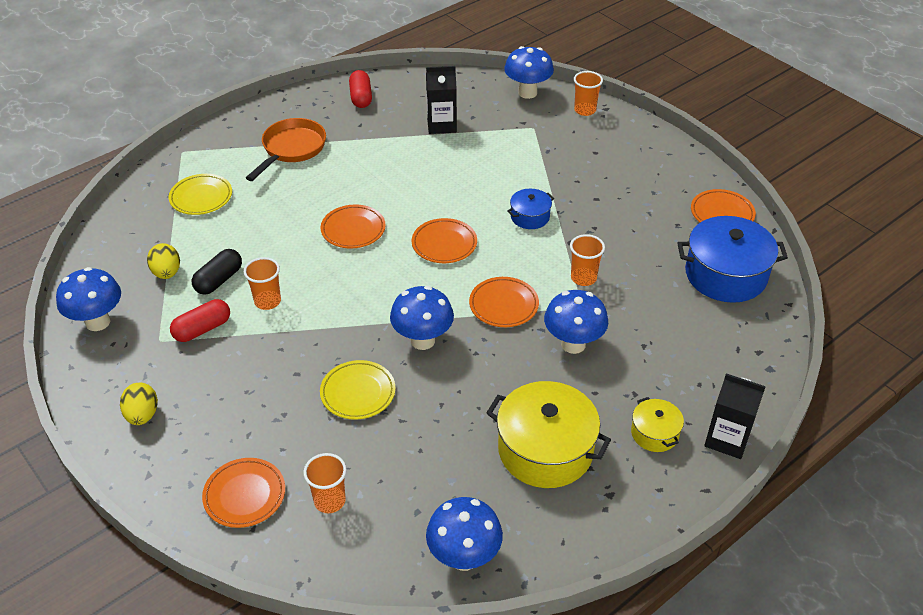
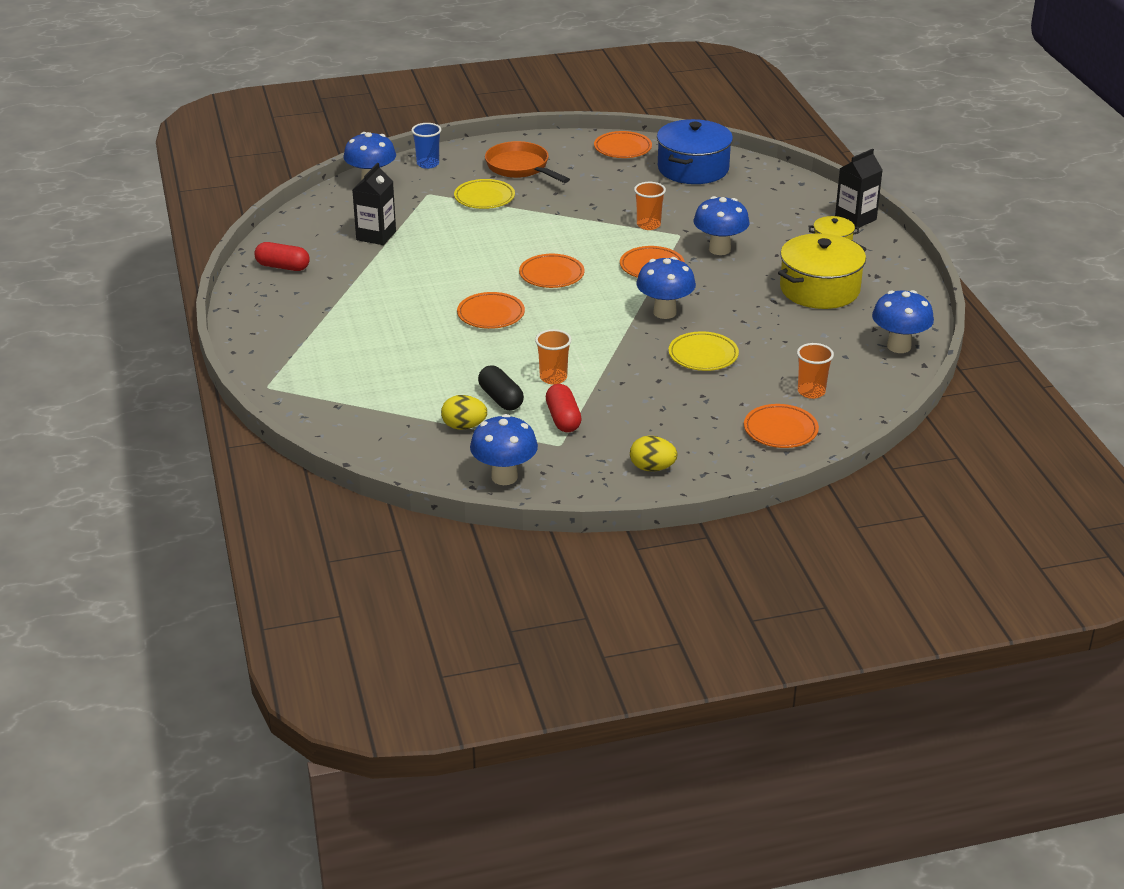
camera: 65 degrees left, 10 degrees down
yellow plate [169,174,232,215] -> yellow plate moved to [454,179,515,209]
orange pan [246,118,326,181] -> orange pan moved to [485,141,570,183]
blue pot [507,189,554,229] -> none
orange cup [574,71,603,116] -> blue cup [411,123,441,169]

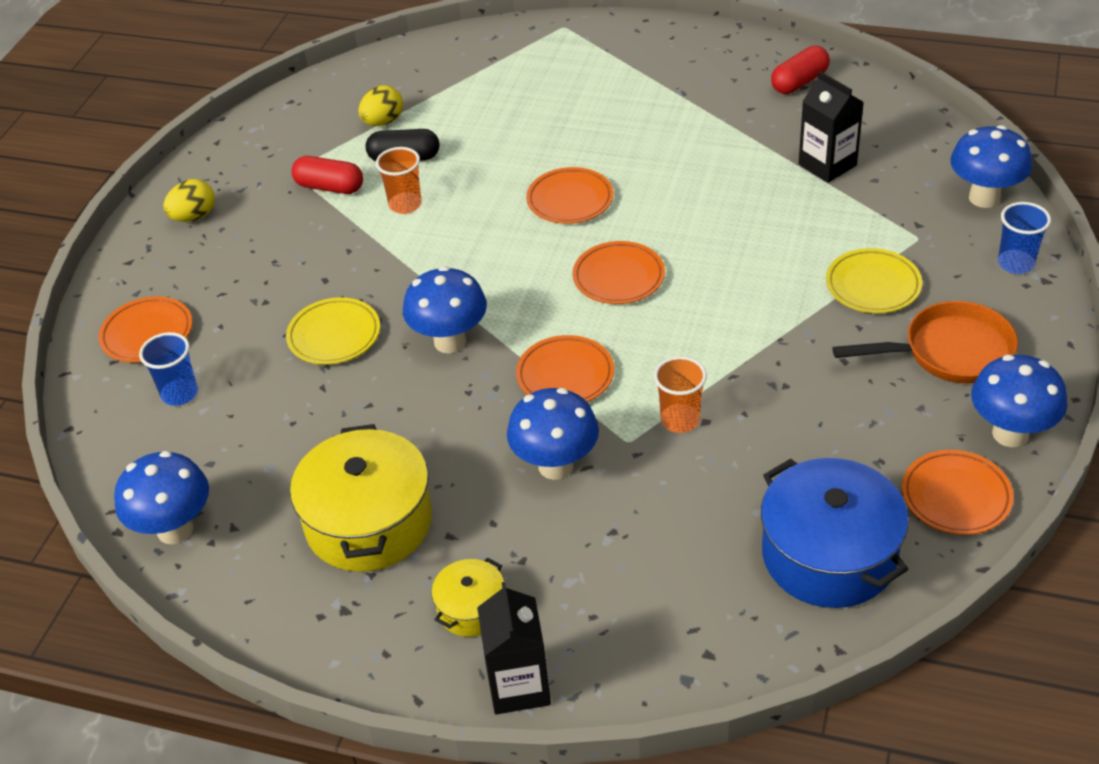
camera: 125 degrees right, 10 degrees up
blue mushroom [470,414,538,485] -> blue mushroom moved to [971,355,1068,447]
orange cup [797,343,834,399] -> blue cup [139,332,198,406]

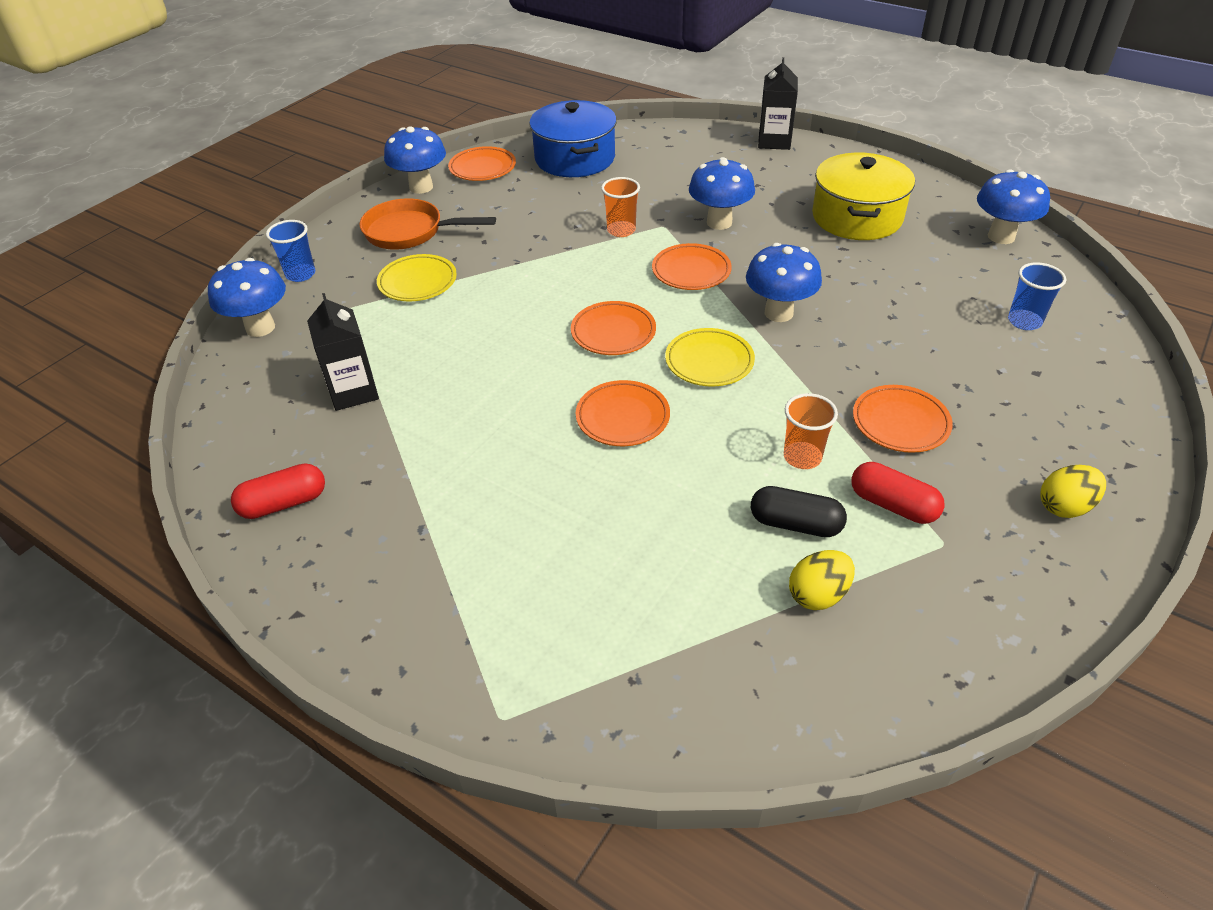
camera: 165 degrees left, 0 degrees up
orange plate [98,296,192,363] -> orange plate moved to [853,385,953,453]
yellow plate [286,297,380,365] -> yellow plate moved to [665,328,755,386]
yellow pot [432,558,504,637] -> none

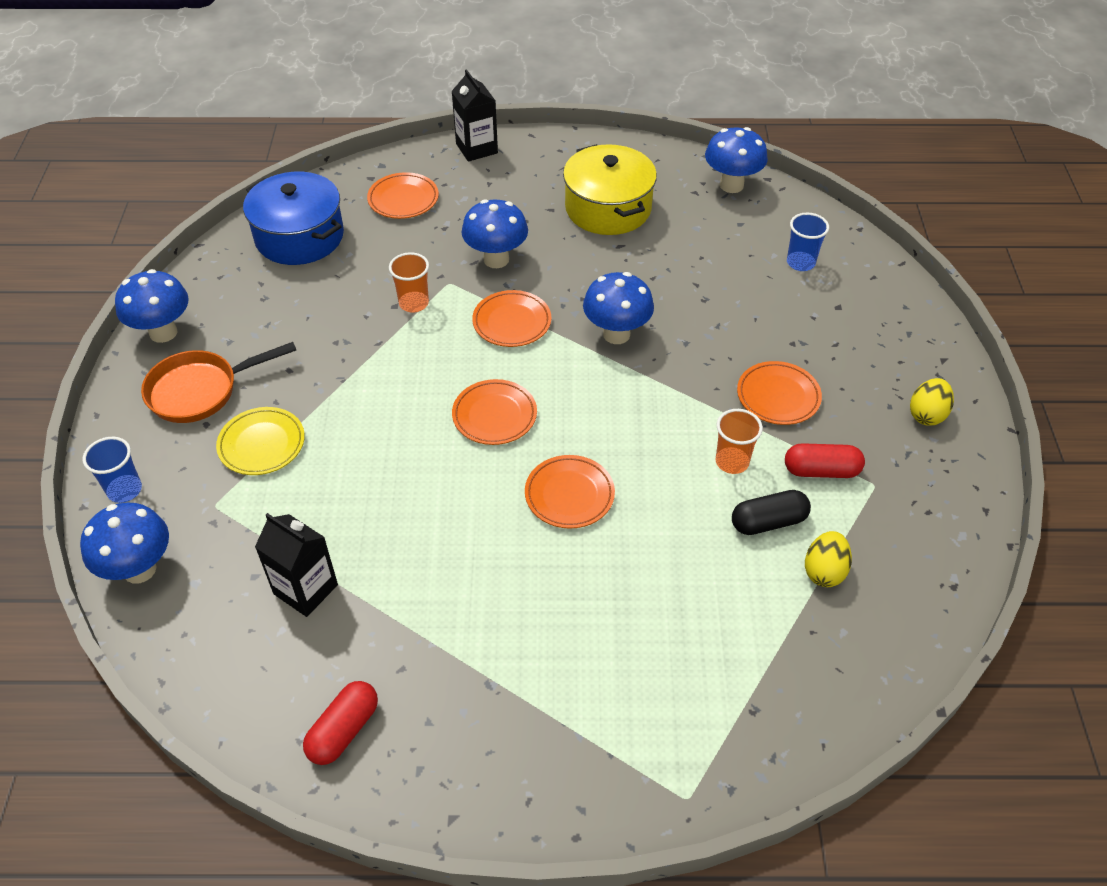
camera: 35 degrees left, 5 degrees up
orange plate [448,146,516,181] -> orange plate moved to [367,172,439,219]
yellow plate [665,328,755,386] -> none

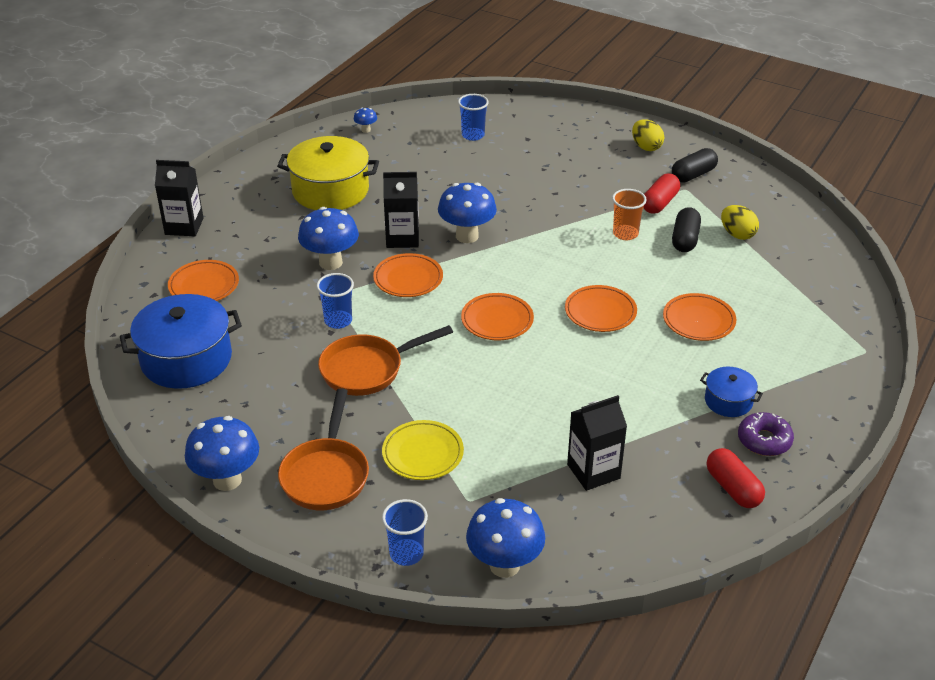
camera: 60 degrees left, 10 degrees down
orange cup [389,252,429,312] -> blue cup [316,273,354,329]
blue mushroom [705,127,768,193] -> blue mushroom [354,108,377,133], size x0.46
orange plate [737,361,822,425] -> orange plate moved to [663,293,736,341]
none -> orange pan [318,325,453,396]
none -> black carton [383,172,419,248]
none -> black capsule [672,148,718,183]
none -> blue pot [700,367,763,417]
none -> purple donut [738,412,794,456]

